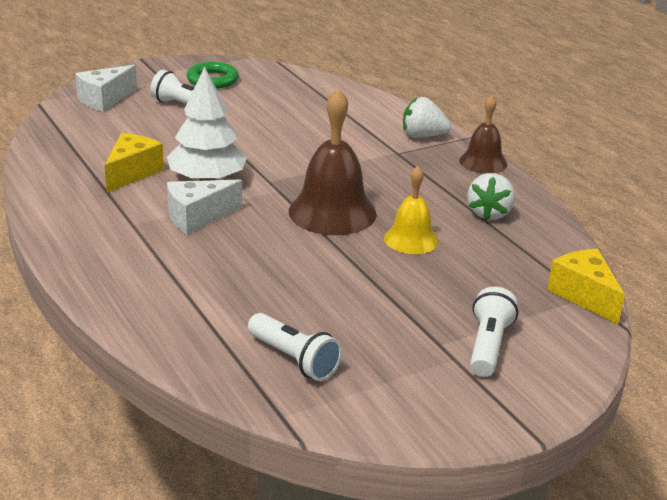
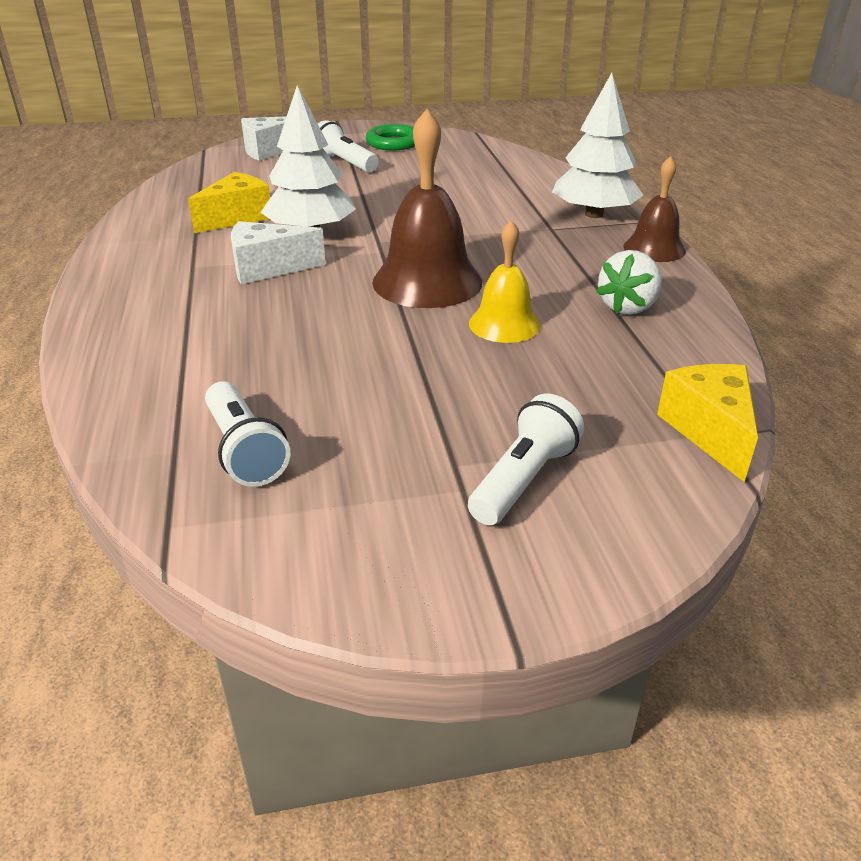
camera: 20 degrees right, 5 degrees up
white strawberry [403,97,451,138] -> white tree [552,73,643,218]

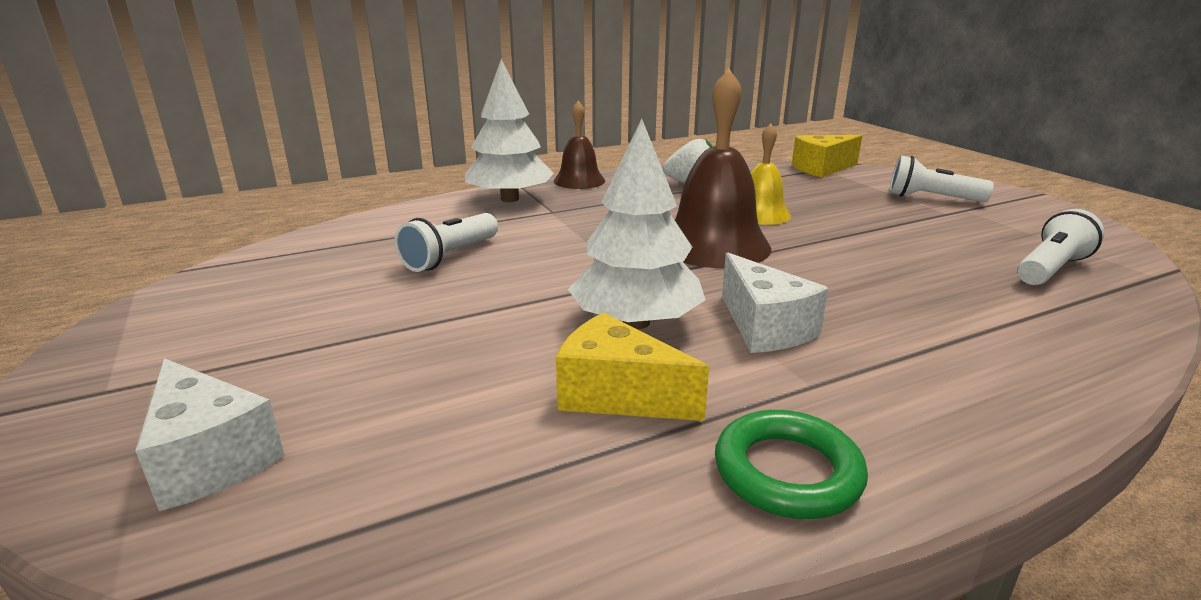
camera: 105 degrees left, 10 degrees down
white flashlight [318,120,379,172] -> white flashlight moved to [394,213,498,272]
green ring [366,124,415,150] -> green ring moved to [715,410,868,519]

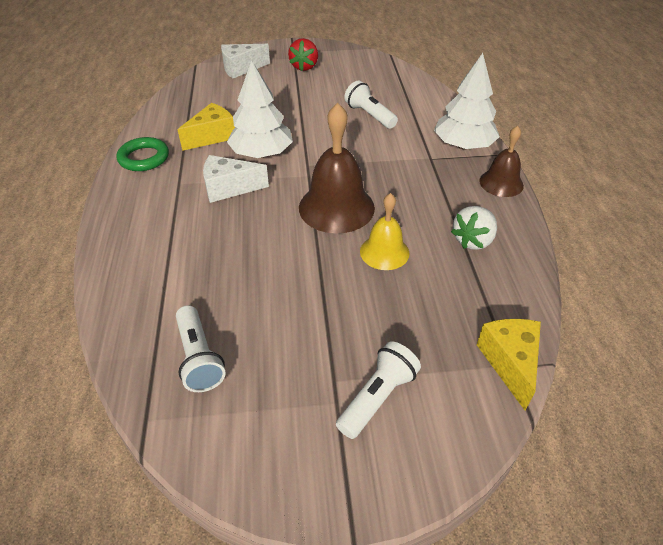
camera: 110 degrees right, 20 degrees up
none -> red strawberry [288,38,318,71]

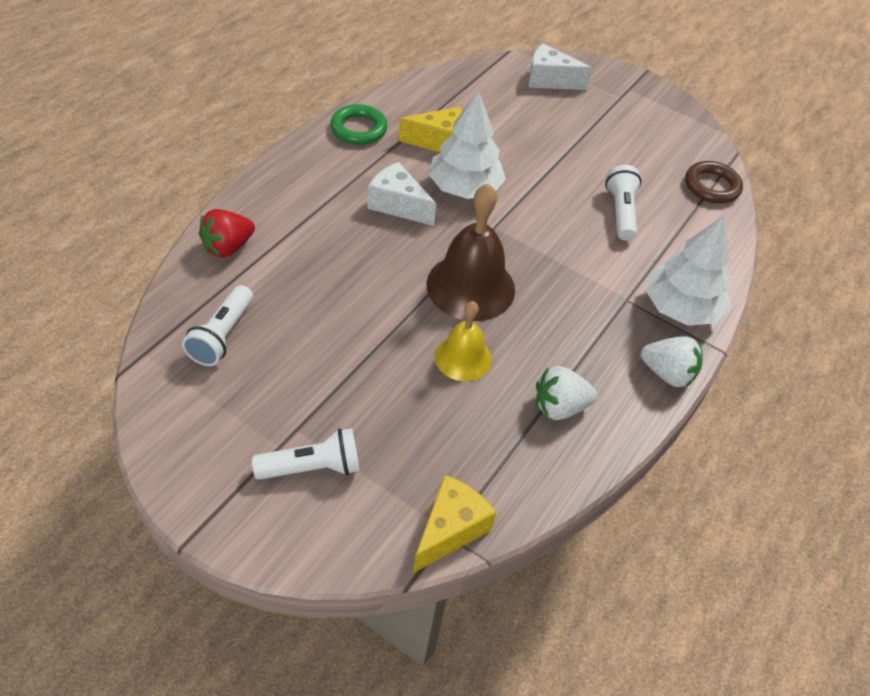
camera: 35 degrees right, 5 degrees up
red strawberry [288,38,318,71] -> red strawberry moved to [199,209,255,258]
brown bell [479,125,524,197] -> white strawberry [641,336,702,387]
none -> brown ring [685,161,743,204]

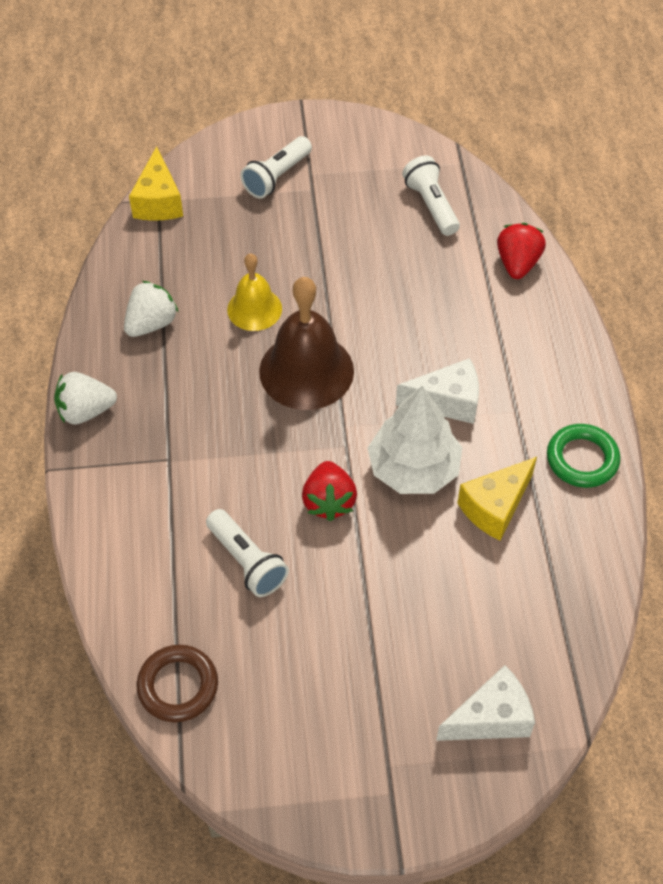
camera: 145 degrees right, 5 degrees up
white tree [645,216,731,326] -> none
none -> red strawberry [302,461,357,521]

